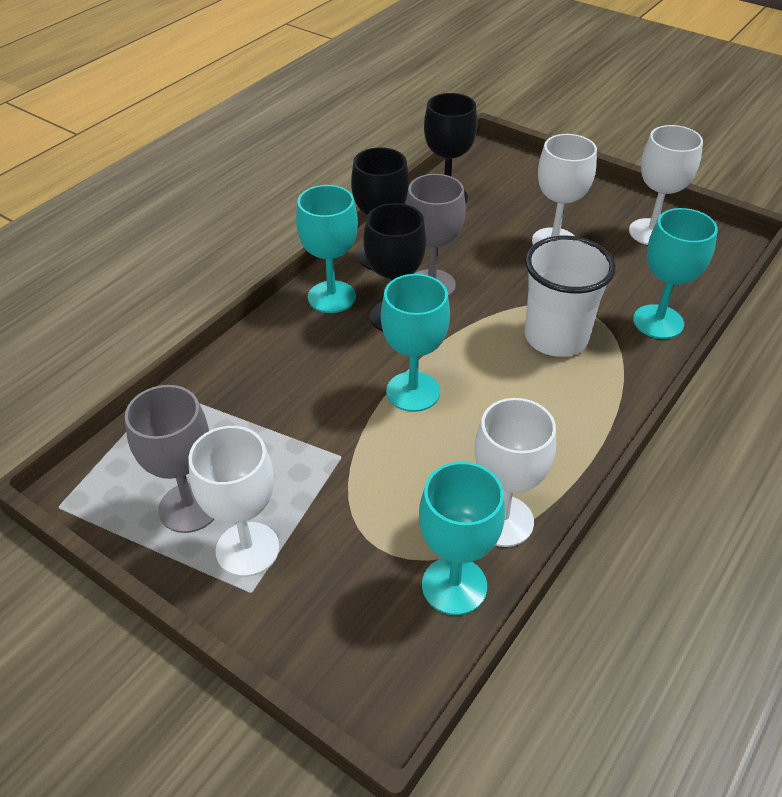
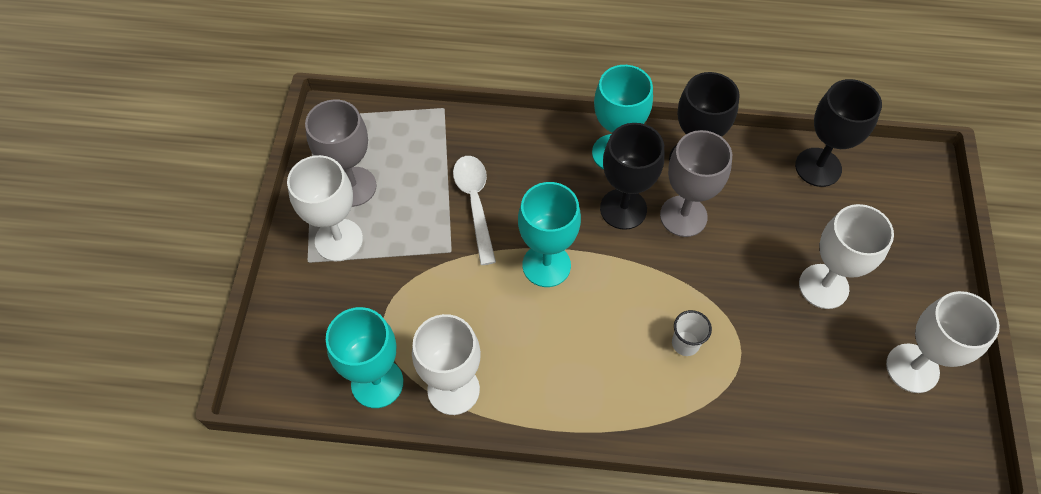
camera: 60 degrees right, 15 degrees up
white cup [525,236,616,357] -> white cup [672,310,712,356], size x0.44
turquoise goblet [633,208,718,339] -> none
none -> white spoon [453,156,496,265]

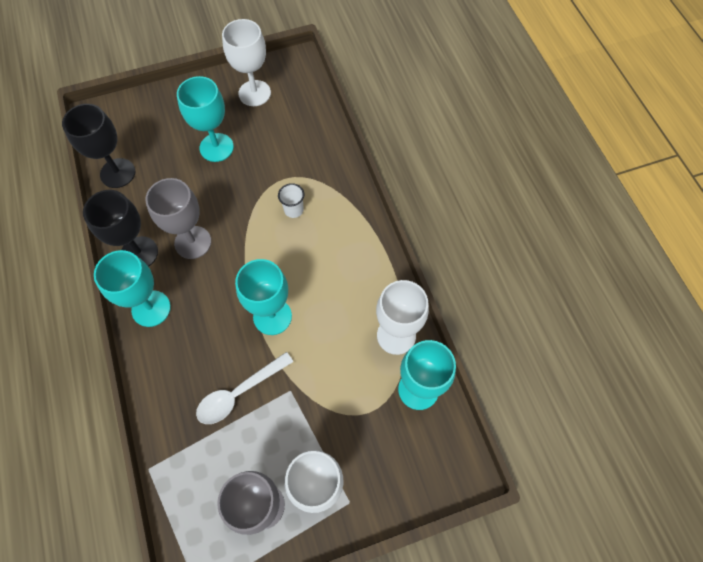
camera: 115 degrees left, 5 degrees up
black goblet [600,123,664,230] -> none
white goblet [799,204,894,309] -> turquoise goblet [177,76,234,162]

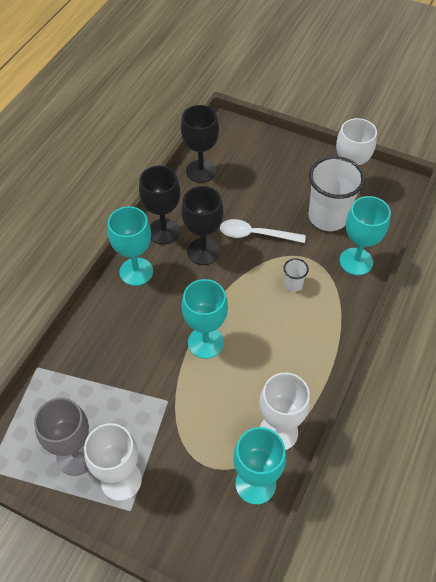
camera: 45 degrees right, 10 degrees down
grey goblet [145,178,211,259] -> black goblet [181,186,223,265]
turquoise goblet [177,76,234,162] -> turquoise goblet moved to [340,196,391,275]
white spoon [196,352,293,424] -> white spoon moved to [220,219,306,243]
none -> white cup [309,156,365,231]

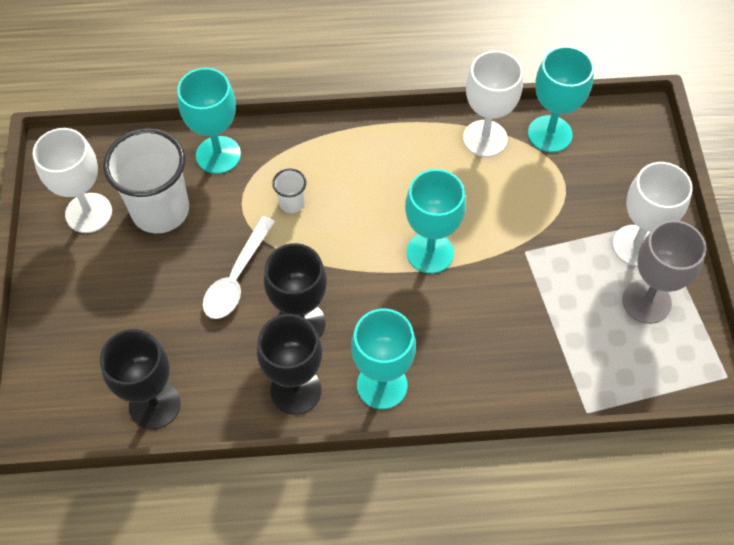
camera: 120 degrees left, 5 degrees up
white spoon [220,219,306,243] -> white spoon turned 45 degrees clockwise [203,216,275,319]

